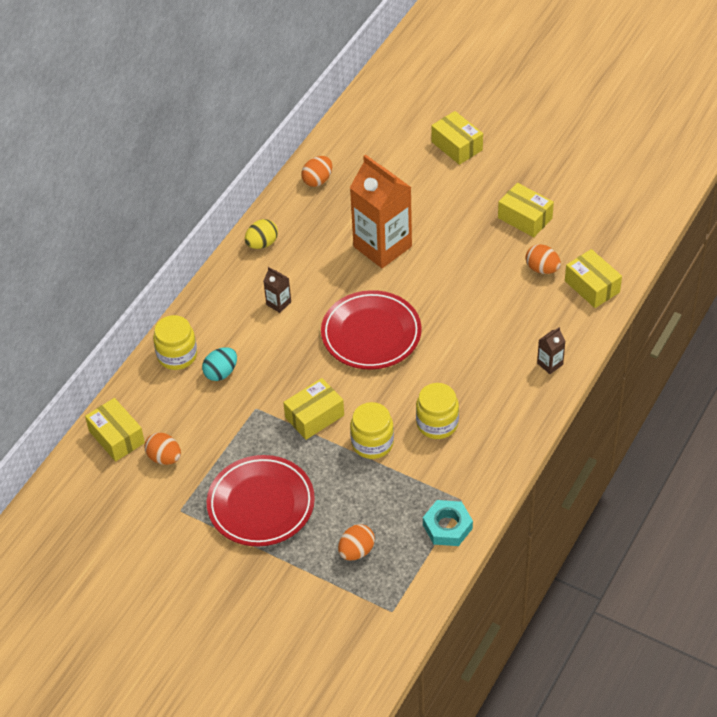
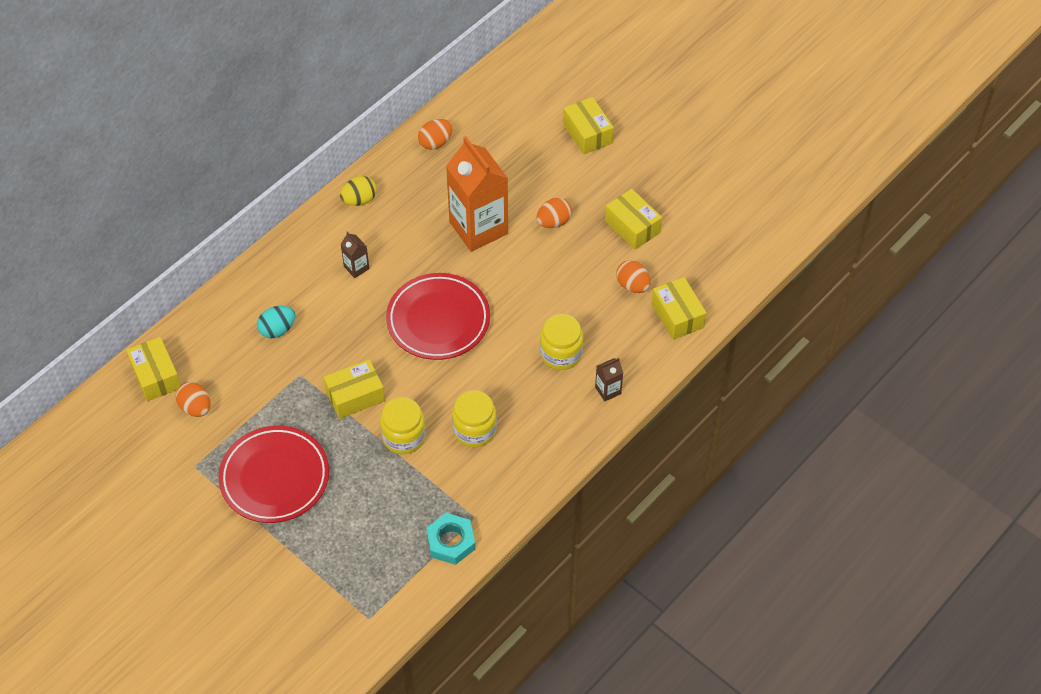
camera: 10 degrees right, 5 degrees up
yellow jar [153,315,197,370] -> yellow jar moved to [540,314,583,370]
orange egg [338,524,375,561] -> orange egg moved to [537,198,572,228]

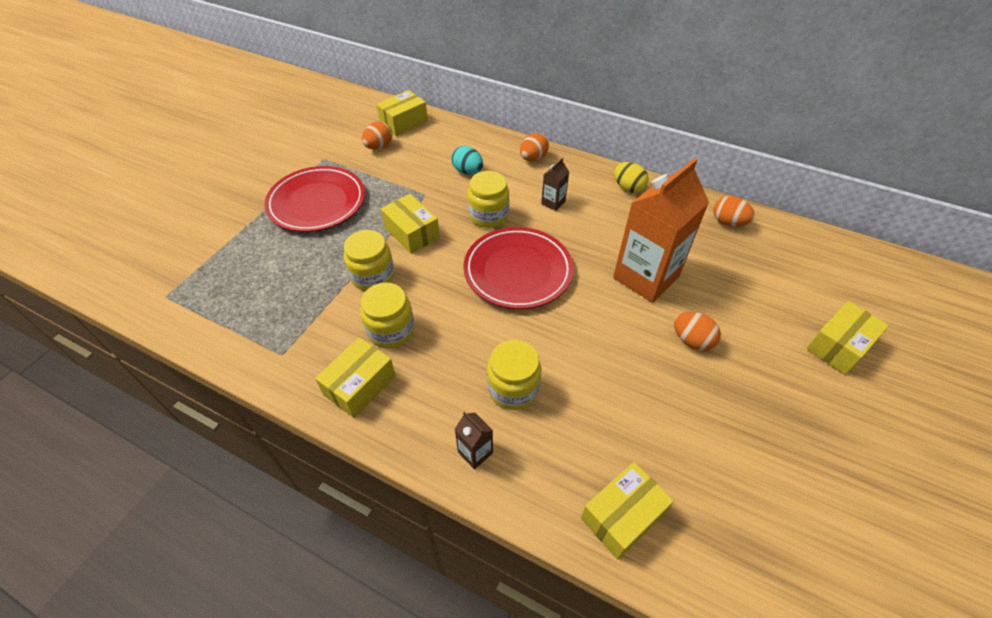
camera: 75 degrees right, 5 degrees down
turquoise nut [426,513,475,565] -> none
yellow box [605,189,662,249] -> yellow box moved to [315,337,396,418]
orange egg [616,260,651,293] -> orange egg moved to [520,133,549,161]
none -> yellow jar [468,171,509,228]

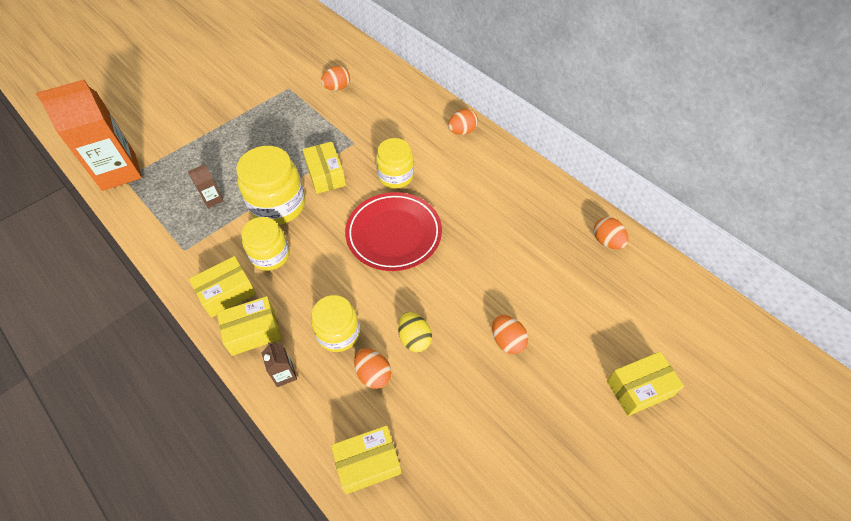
camera: 20 degrees right, 5 degrees up
red plate [264,166,365,232] -> none
yellow jar [344,230,395,291] -> yellow jar [236,146,305,225], size x1.51
yellow box [376,90,428,136] -> yellow box moved to [217,296,282,356]
turquoise egg [451,146,483,175] -> none
brown carton [541,158,569,211] -> brown carton moved to [188,164,224,208]
orange carton [613,158,709,303] -> orange carton moved to [36,80,142,191]
yellow egg [614,162,649,193] -> yellow egg moved to [398,312,432,352]
none -> orange egg [354,348,391,389]

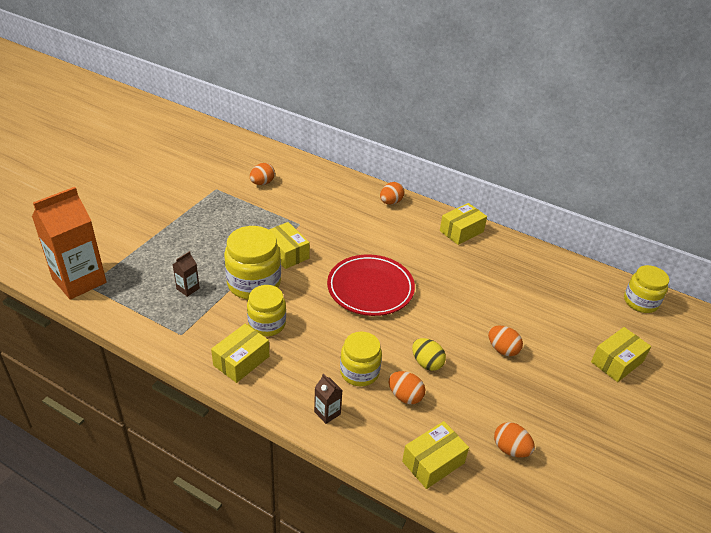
camera: 20 degrees left, 15 degrees down
yellow box [217,296,282,356] -> yellow box moved to [440,203,487,245]
yellow jar [376,138,414,188] -> yellow jar moved to [624,265,669,313]
orange egg [594,217,628,249] -> orange egg moved to [494,422,535,457]

